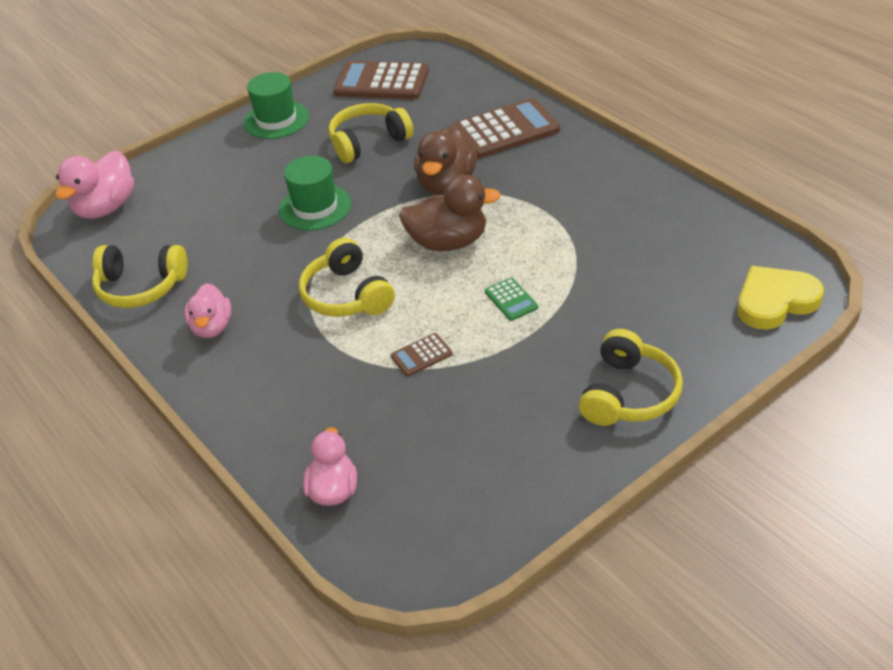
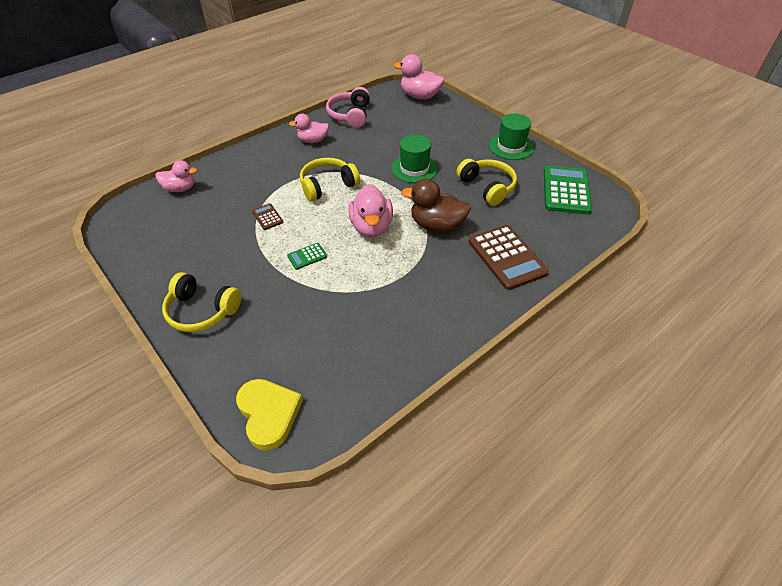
camera: 85 degrees right, 5 degrees up
yellow headphones [92,245,188,308] -> pink headphones [326,87,370,128]
brown calculator [333,61,429,99] -> green calculator [544,165,592,215]
brown duck [399,174,501,251] -> pink duck [348,184,393,237]

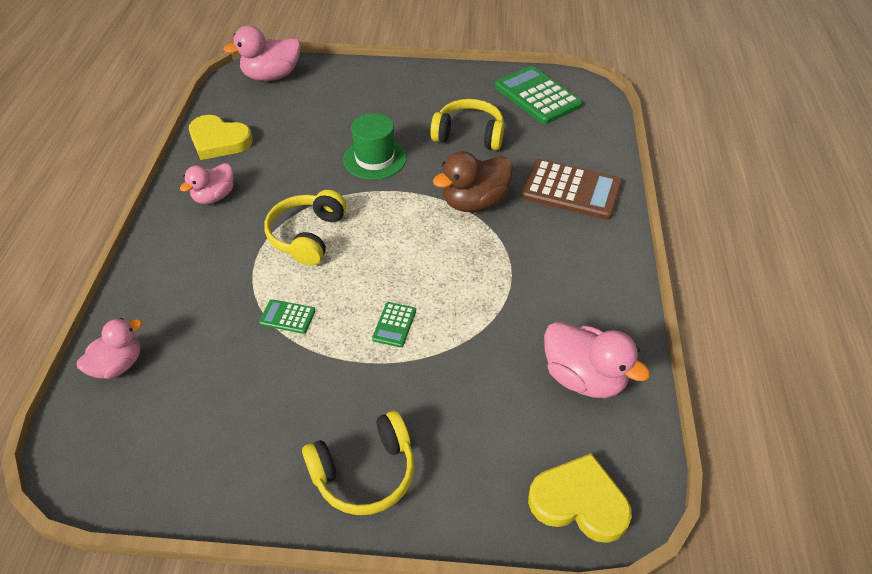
camera: 45 degrees left, 0 degrees up
brown calculator [252,204,283,230] -> green calculator [259,299,315,334]
pink headphones [326,87,370,128] -> yellow heart [189,115,253,160]
pink duck [348,184,393,237] -> pink duck moved to [544,321,650,398]
green hat [489,113,534,160] -> none

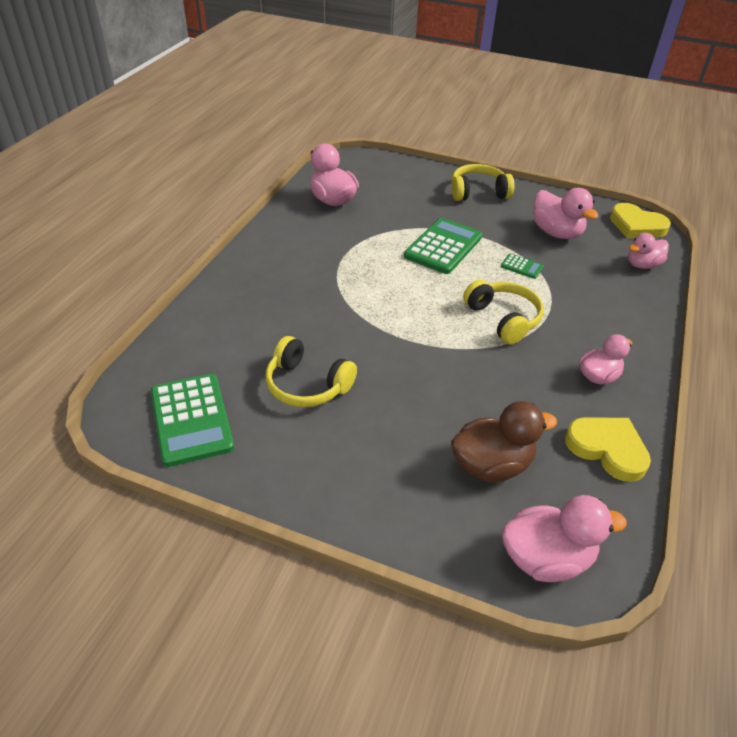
camera: 165 degrees left, 5 degrees down
yellow headphones [264,190,347,266] -> yellow headphones turned 60 degrees counterclockwise [463,280,544,344]
green hat [343,113,407,180] -> none
green calculator [372,302,416,347] -> green calculator [404,218,482,274], size x2.16
brown duck [433,151,513,212] -> brown duck moved to [451,401,557,482]
brown calculator [521,159,622,220] -> none
yellow heart [528,453,632,543] -> yellow heart moved to [610,203,671,238]
none -> pink duck [533,188,598,239]

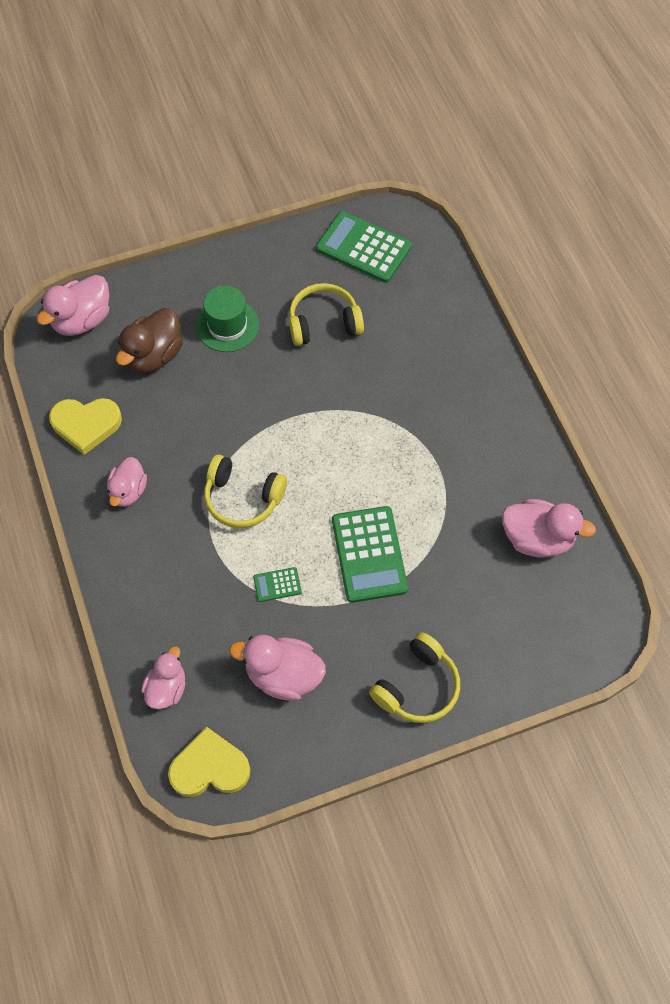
camera: 140 degrees right, 20 degrees up
none -> green hat [196,285,259,352]

